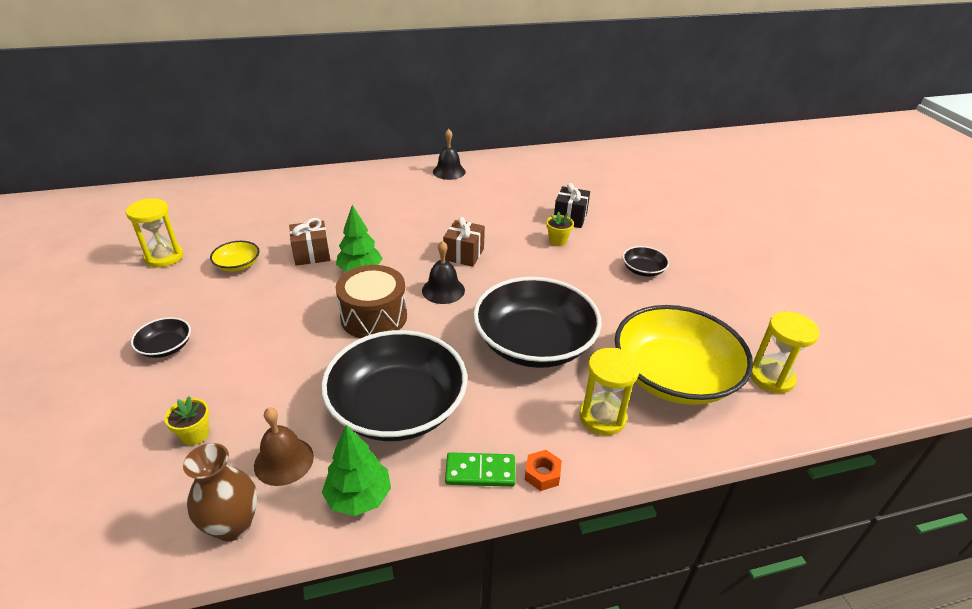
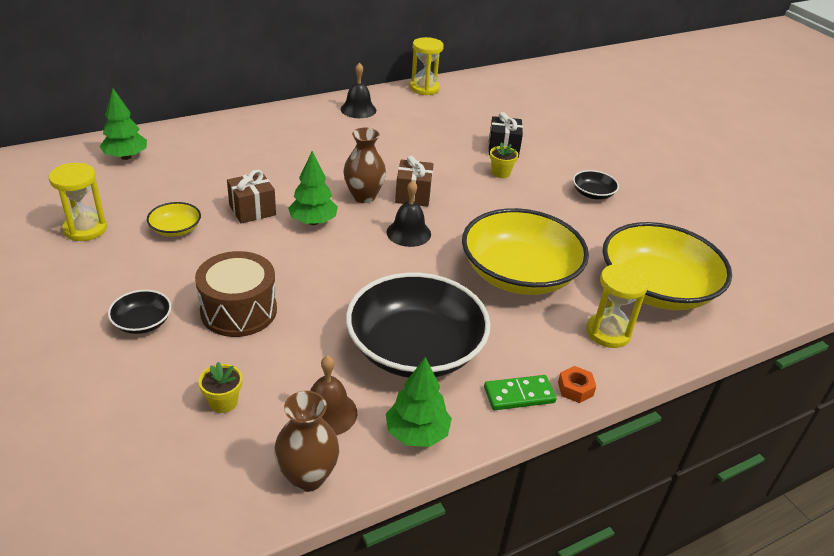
camera: 15 degrees left, 0 degrees up
brown drum [336,265,407,338] -> brown drum moved to [195,251,277,337]
black bowl [473,277,602,368] -> yellow bowl [462,208,589,295]
yellow hourglass [751,312,820,394] -> yellow hourglass moved to [410,37,444,96]
none -> green tree [100,89,147,160]
none -> brown vase [343,128,386,203]

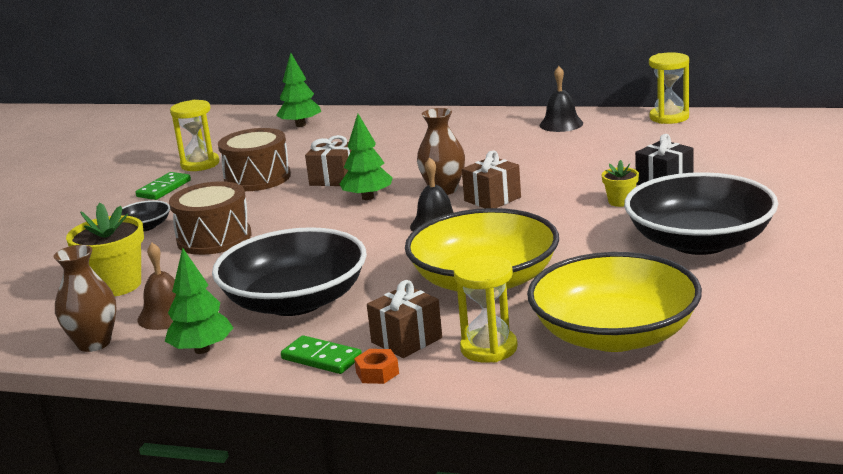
camera: 50 degrees right, 15 degrees down
yellow bowl [147,202,201,237] -> brown drum [218,128,291,191]
yellow flower pot [199,362,242,413] -> yellow flower pot [66,203,144,297], size x1.91
black bowl [573,170,619,200] -> black bowl [624,172,778,255], size x2.33
none -> green domino [135,172,191,200]
none -> brown gift [367,280,442,358]

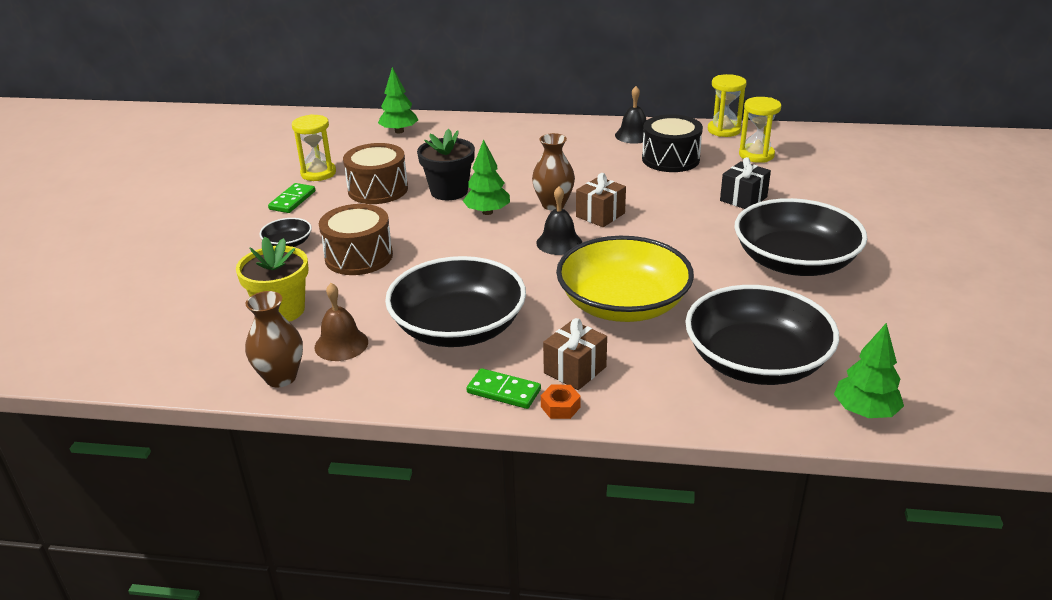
camera: 10 degrees left, 10 degrees up
green tree [165,248,233,354] -> green tree moved to [834,323,904,418]
brown gift [305,135,351,186] -> black flower pot [417,129,475,200]
yellow hourglass [454,255,518,363] -> yellow hourglass moved to [739,97,781,163]
yellow bowl [527,252,702,352] -> black bowl [685,285,839,385]
yellow flower pot [602,160,639,207] -> none
none -> black drum [642,114,703,172]

